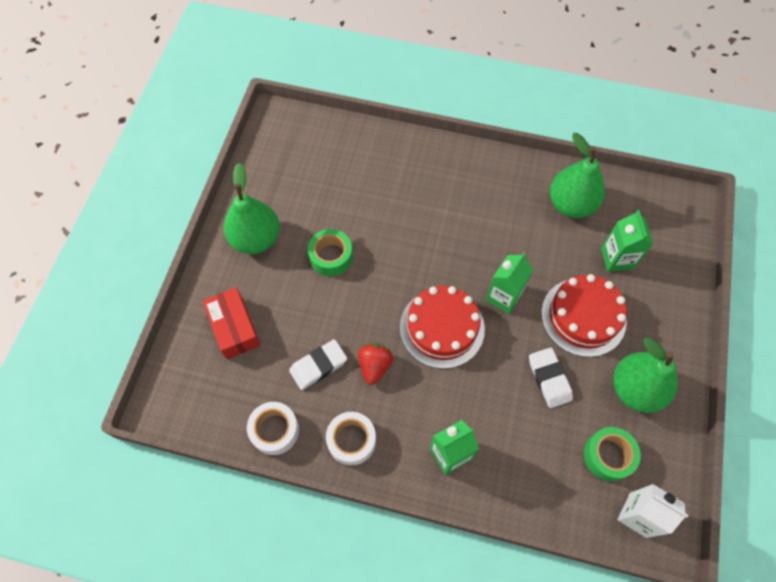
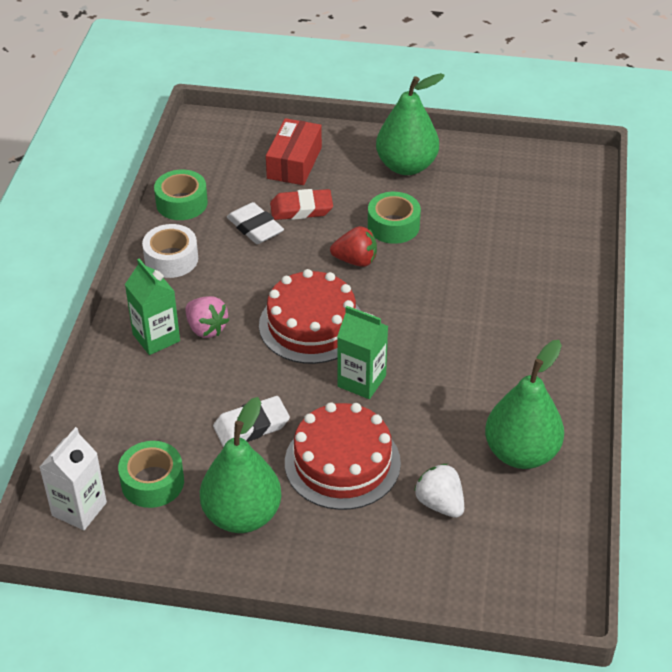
camera: 85 degrees right, 20 degrees down
red box [203,287,260,359] -> red box turned 45 degrees counterclockwise [266,118,322,185]
white tape [247,402,299,455] -> green tape [154,170,208,220]
red strawberry [358,343,393,385] -> red strawberry moved to [330,226,377,267]
green carton [601,210,653,272] -> white strawberry [414,464,464,518]
none -> pink strawberry [185,296,229,338]
none -> red eraser [270,189,333,220]

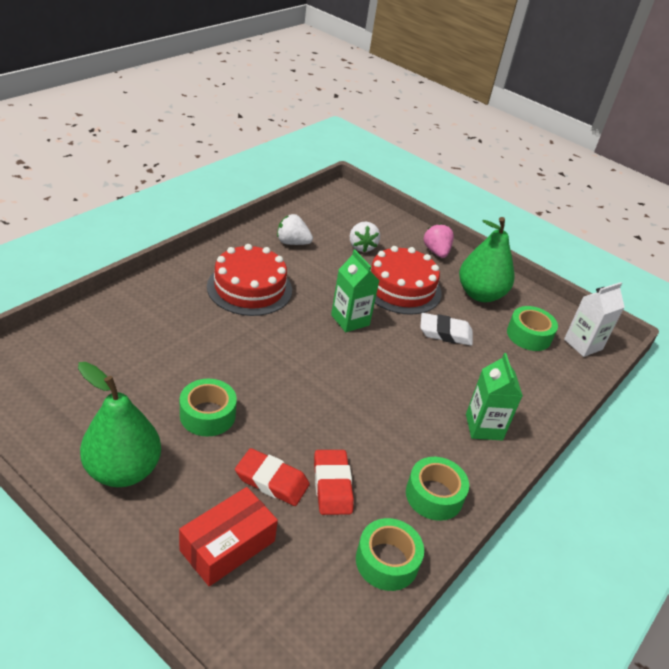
camera: 155 degrees left, 5 degrees down
white tape [142,224,198,278] -> green tape [406,457,469,521]
pink strawberry [185,296,229,338] -> pink strawberry moved to [423,223,454,258]
white eraser [227,202,284,244] -> red eraser [314,450,354,515]
red cake [259,269,361,364] -> red cake moved to [207,244,292,316]
red strawberry [330,226,377,267] -> none
green pear [485,340,564,469] -> white strawberry [277,214,313,245]

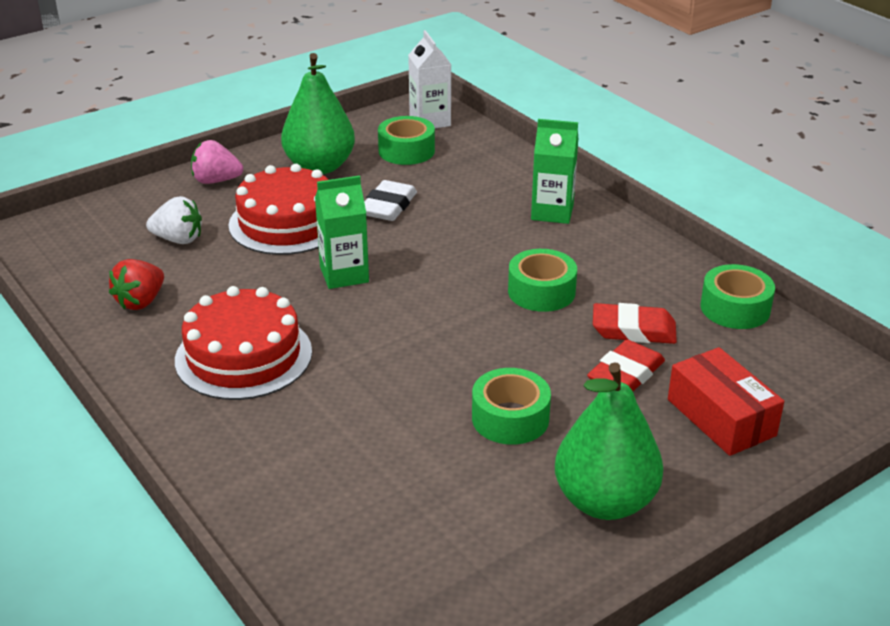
camera: 70 degrees left, 5 degrees down
white strawberry [277,214,313,245] -> red strawberry [109,259,164,310]
green tape [406,457,469,521] -> green tape moved to [508,249,577,312]

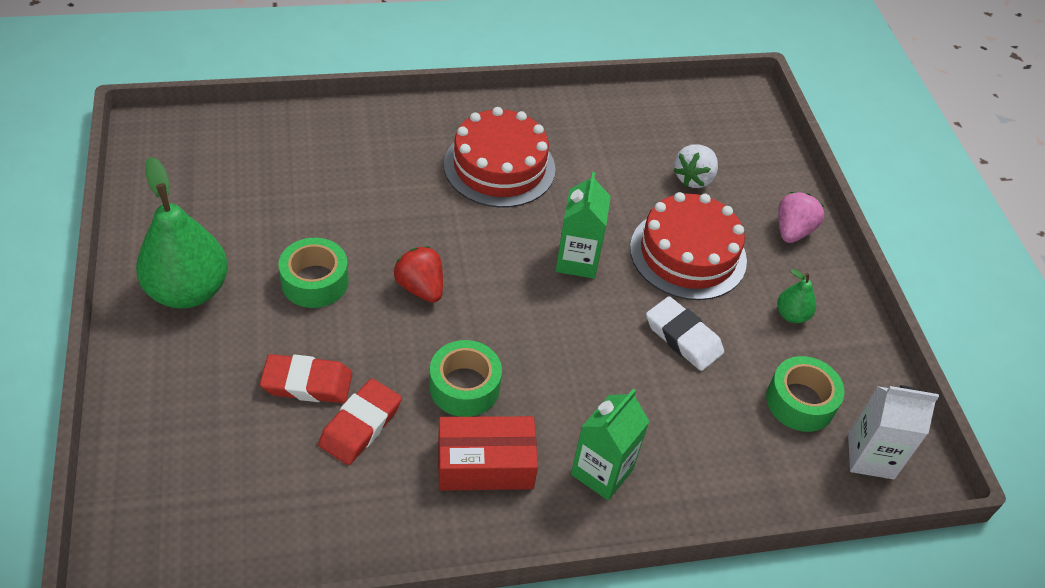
camera: 110 degrees right, 15 degrees up
red strawberry [109,259,164,310] -> red strawberry moved to [394,246,443,303]
green pear [281,53,355,174] -> green pear [777,269,816,323], size x0.46
red eraser [587,340,665,391] -> red eraser turned 60 degrees counterclockwise [260,354,352,403]
red box [668,347,784,456] -> red box moved to [438,416,538,491]
green tape [701,264,775,329] -> none

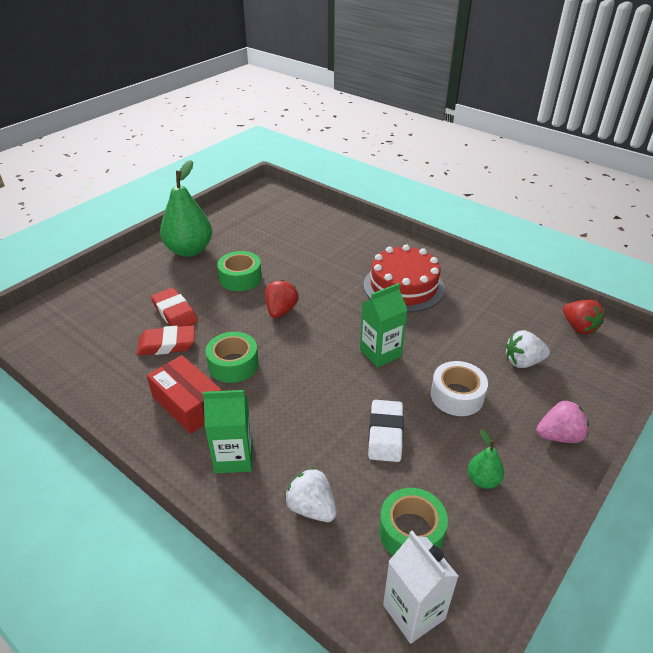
camera: 55 degrees right, 10 degrees down
red cake [630,192,747,300] -> white tape [431,361,488,416]
none -> white strawberry [285,468,337,522]
none -> red strawberry [563,300,605,334]

